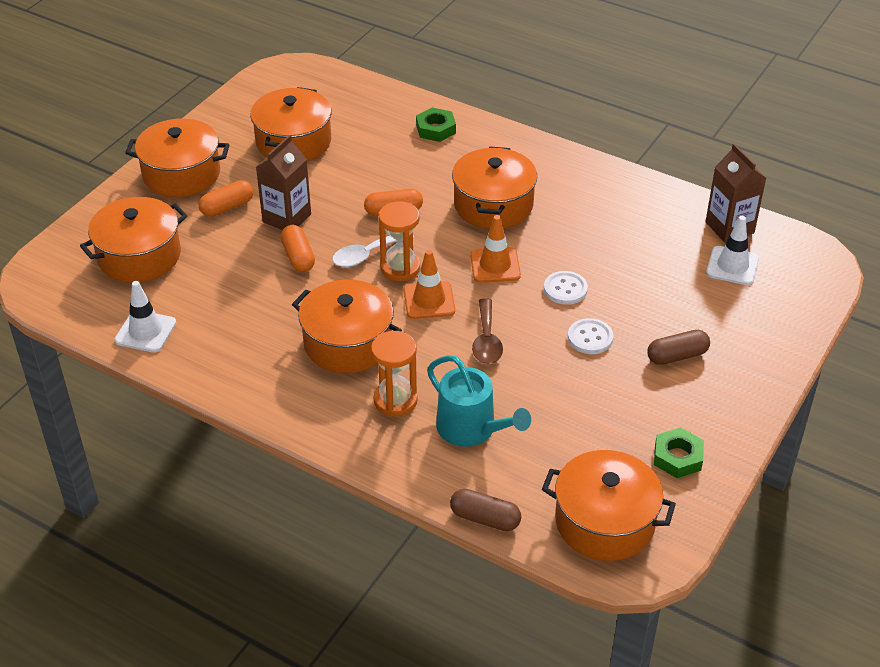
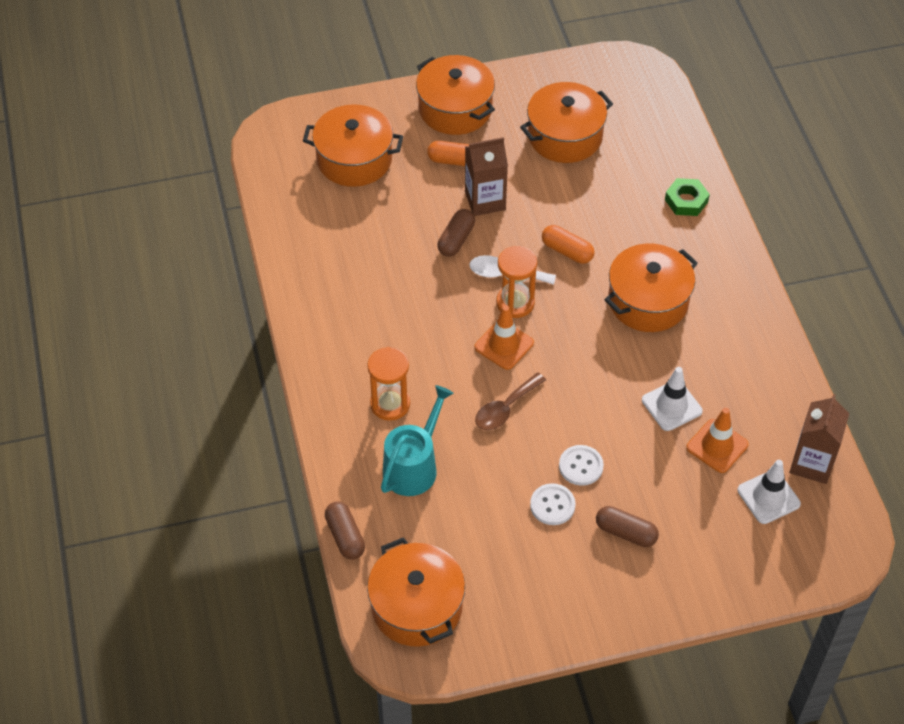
camera: 45 degrees right, 10 degrees up
white traffic cone [115,281,176,353] -> white traffic cone moved to [642,367,703,431]
orange capsule [281,225,315,272] -> brown capsule [437,209,475,256]
orange pot [292,279,402,373] -> none
turquoise watering can [427,355,531,447] -> turquoise watering can turned 150 degrees counterclockwise [381,385,454,496]
orange traffic cone [470,215,521,283] -> orange traffic cone moved to [686,408,749,473]
white button [544,271,588,305] -> white button moved to [530,483,575,525]
green nut [654,427,704,478] -> none

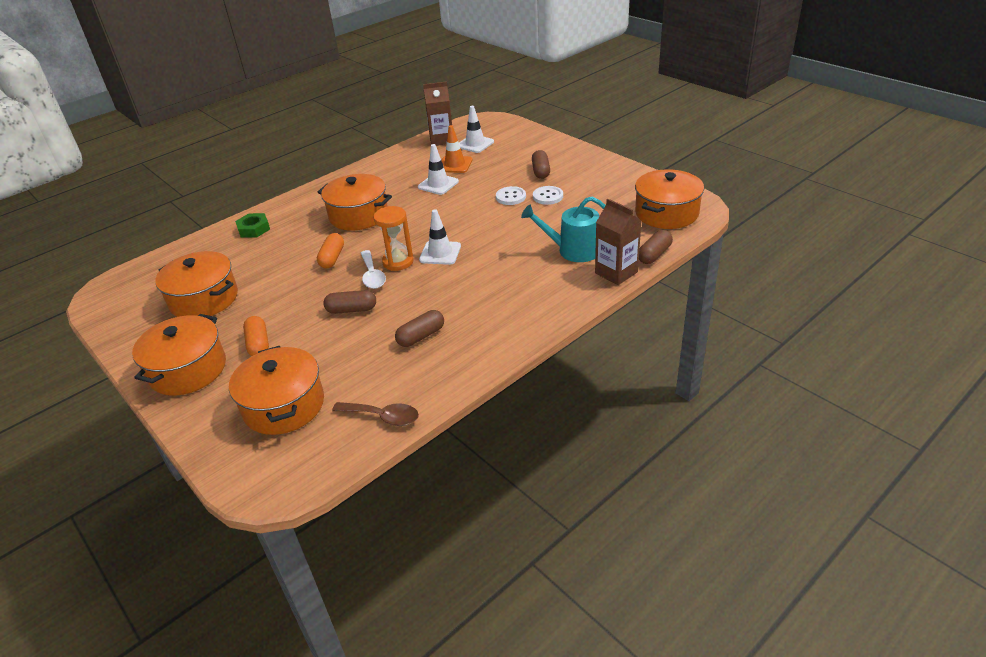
camera: 115 degrees left, 15 degrees down
orange hourglass [367,347,410,421] -> none
brown carton [465,137,508,216] -> brown carton moved to [595,199,641,285]
orange traffic cone [474,305,534,370] -> white traffic cone [419,209,461,265]
brown spoon [475,373,546,430] -> brown spoon moved to [332,402,419,426]
none -> brown capsule [395,310,444,347]

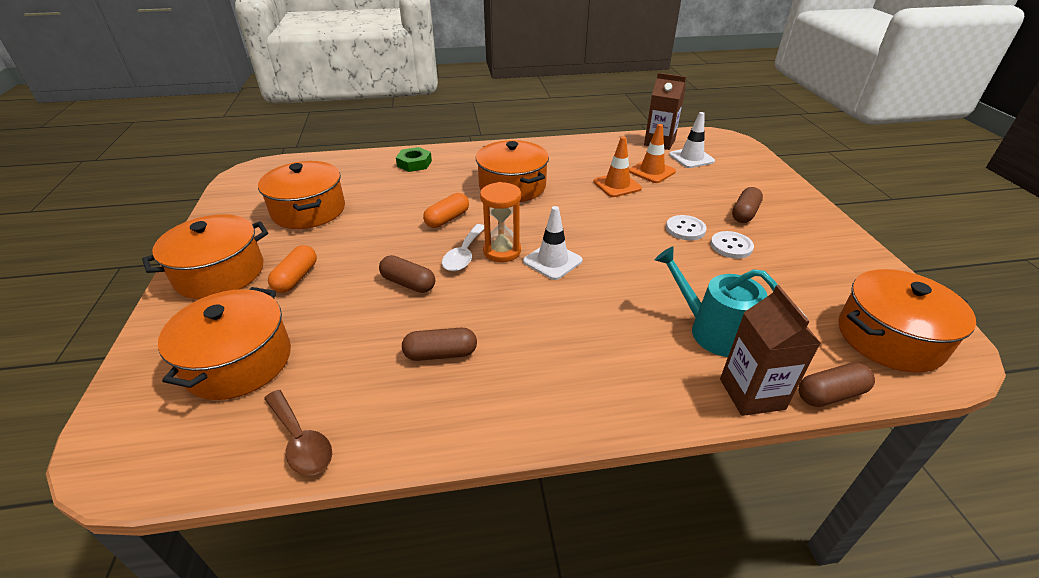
camera: 30 degrees right, 0 degrees up
white traffic cone [418,144,459,195] -> orange traffic cone [593,136,642,197]

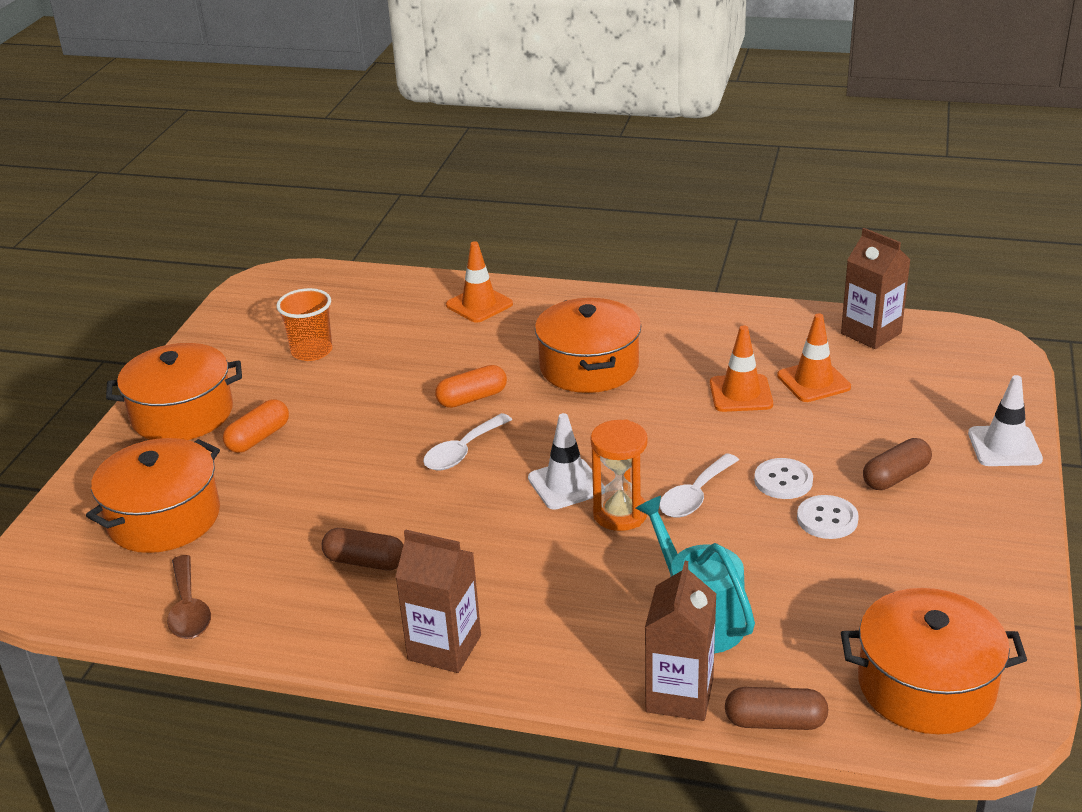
camera: 25 degrees right, 5 degrees down
orange pot [258,161,345,229] -> orange cup [276,288,333,361]
brown capsule [379,255,435,293] -> none
green nut [396,147,432,172] -> orange traffic cone [446,241,513,323]
orange hourglass [480,182,521,262] -> orange hourglass moved to [591,419,648,531]
white traffic cone [669,112,715,168] -> white traffic cone moved to [968,375,1043,466]
none -> brown carton [395,529,481,673]
none -> white spoon [659,453,739,518]

